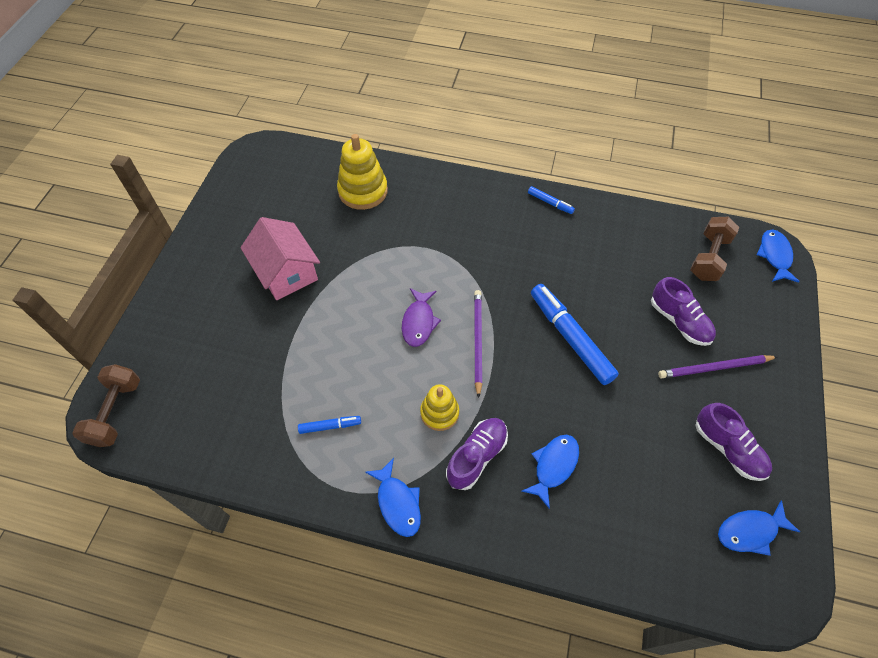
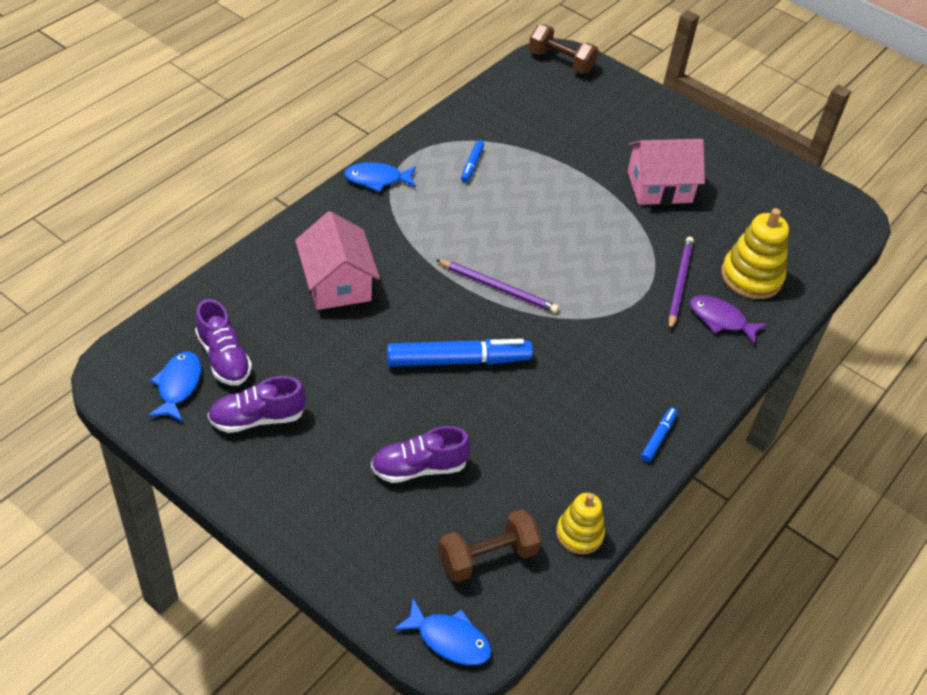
camera: 110 degrees right, 10 degrees down
purple fish [402,288,441,347] -> purple fish moved to [690,295,767,345]
yellow stacking toy [420,384,459,431] -> yellow stacking toy moved to [556,493,605,554]
purple shoe [446,418,508,490] -> purple shoe moved to [195,299,252,386]
blue fish [521,435,579,509] -> pink house [295,211,380,310]
blue marker [528,186,575,214] -> blue marker turned 150 degrees clockwise [641,407,678,462]
purple pencil [658,355,777,379] -> purple pencil moved to [668,237,694,330]
brown dumbbell [690,217,739,281] -> brown dumbbell turned 75 degrees counterclockwise [439,509,542,582]

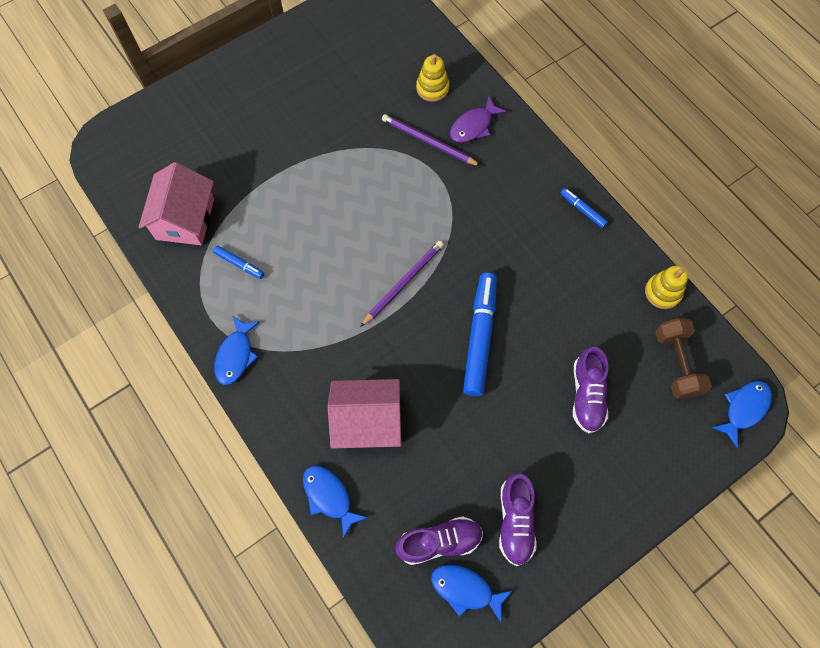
camera: 70 degrees left, 20 degrees up
brown dumbbell [529,24,598,73] -> none
pink house [627,139,705,205] -> pink house moved to [138,162,214,245]
yellow stacking toy [721,208,789,299] -> yellow stacking toy [416,54,449,102], size x0.63
none -> blue fish [303,466,368,539]

